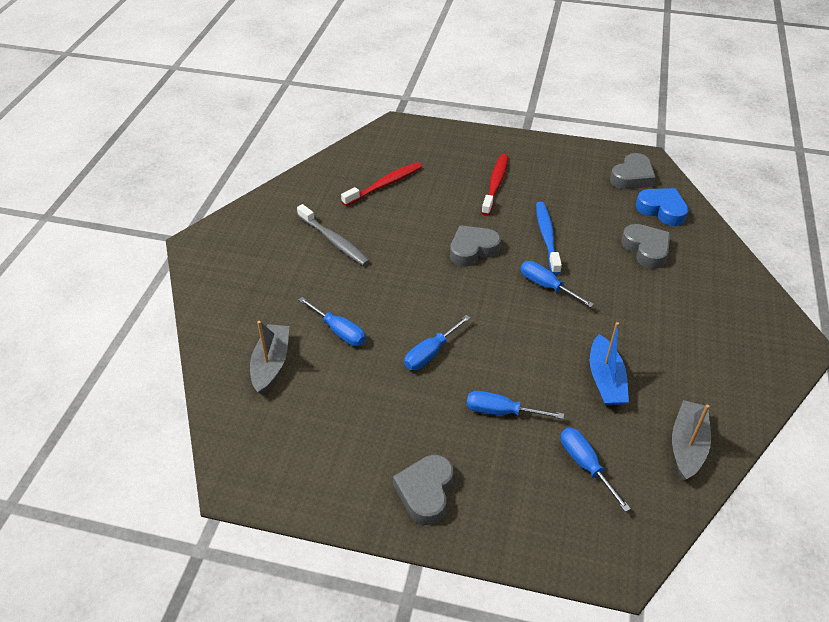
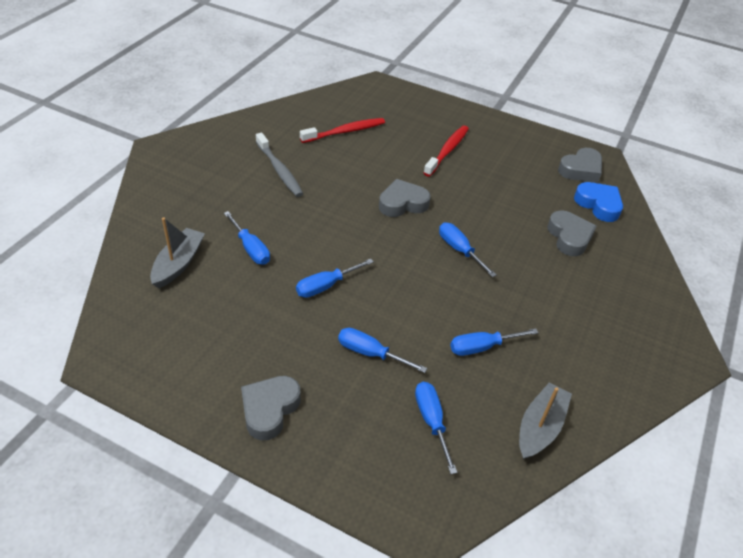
camera: 10 degrees right, 0 degrees up
blue toothbrush [536,202,562,275] -> none
blue boat [590,322,629,405] -> blue screwdriver [450,328,539,356]

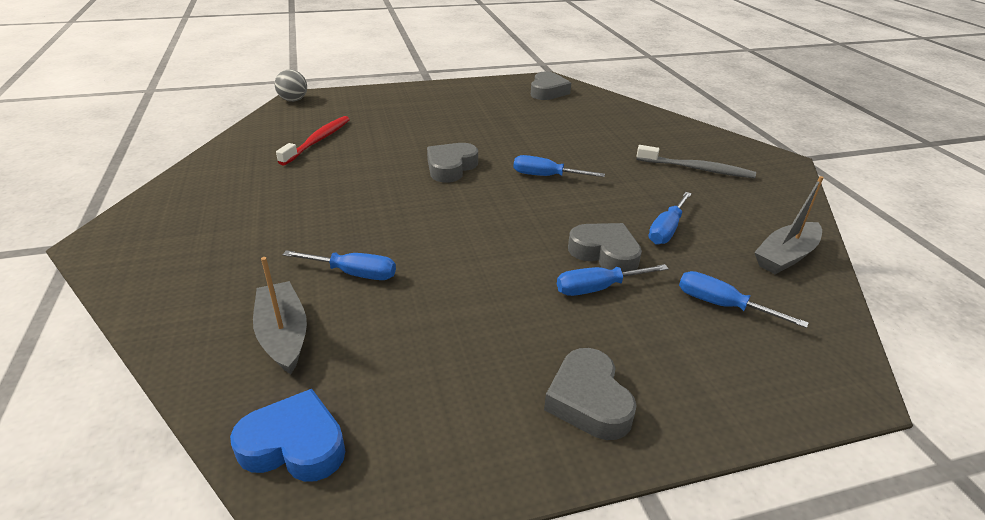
camera: 40 degrees left, 10 degrees down
grey toothbrush [256,132,303,197] -> grey toothbrush moved to [636,145,756,178]
blue screwdriver [296,259,374,298] -> none
red toothbrush [424,125,469,177] -> none
grey boat [519,382,572,459] -> grey boat turned 120 degrees counterclockwise [754,176,824,274]
grey heart [547,210,597,256] -> grey heart moved to [568,223,642,272]
blue heart [574,182,623,222] -> blue heart moved to [230,389,345,482]
none -> grey ball [275,69,307,102]

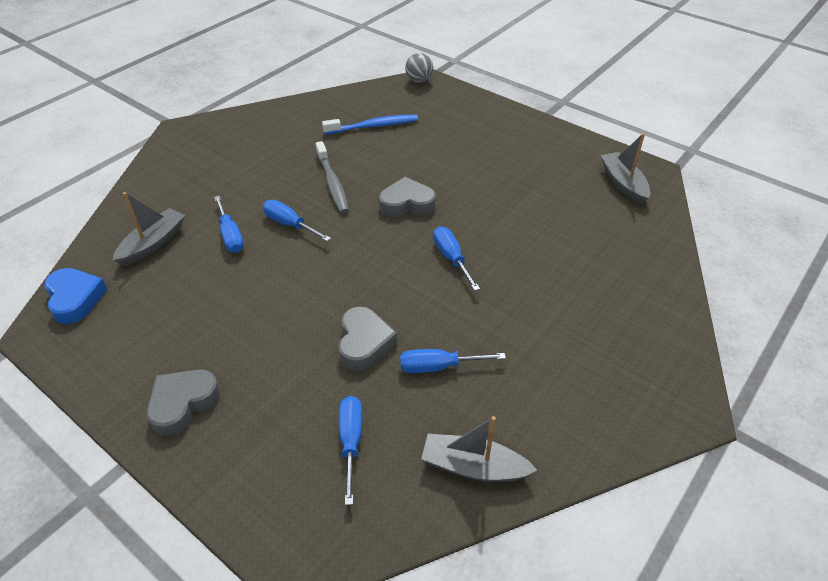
camera: 55 degrees right, 10 degrees up
red toothbrush [276,116,350,166] -> blue toothbrush [322,114,418,134]
grey heart [531,72,571,100] -> grey boat [601,133,651,205]
blue screwdriver [557,264,669,296] -> blue screwdriver moved to [263,200,331,241]
grey toothbrush [636,145,756,178] -> grey toothbrush moved to [316,141,349,213]

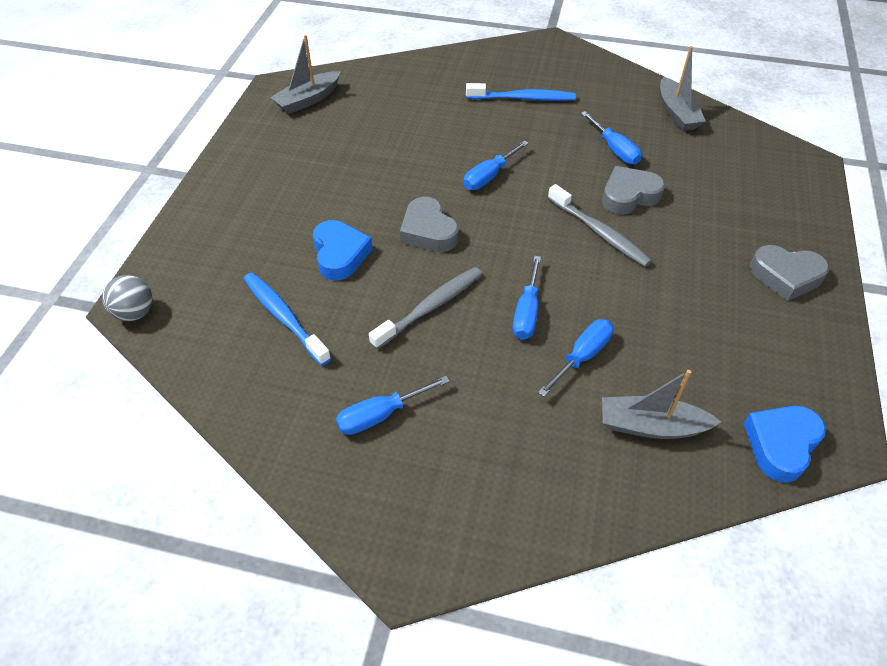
camera: 115 degrees left, 5 degrees up
blue screwdriver [339,396,362,505] -> blue screwdriver moved to [336,376,450,435]
none -> blue heart [313,220,373,281]
none -> blue toothbrush [466,83,576,101]
none -> grey toothbrush [548,184,652,267]

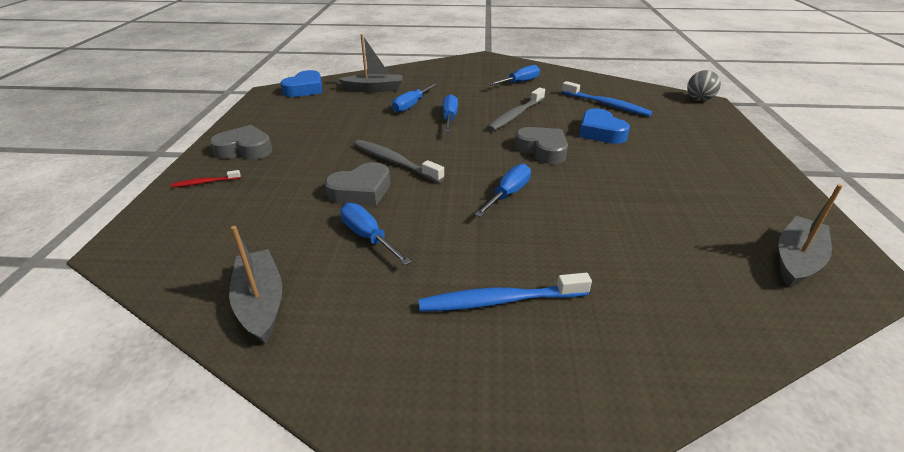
camera: 170 degrees right, 15 degrees down
none -> red toothbrush [171,170,241,188]

